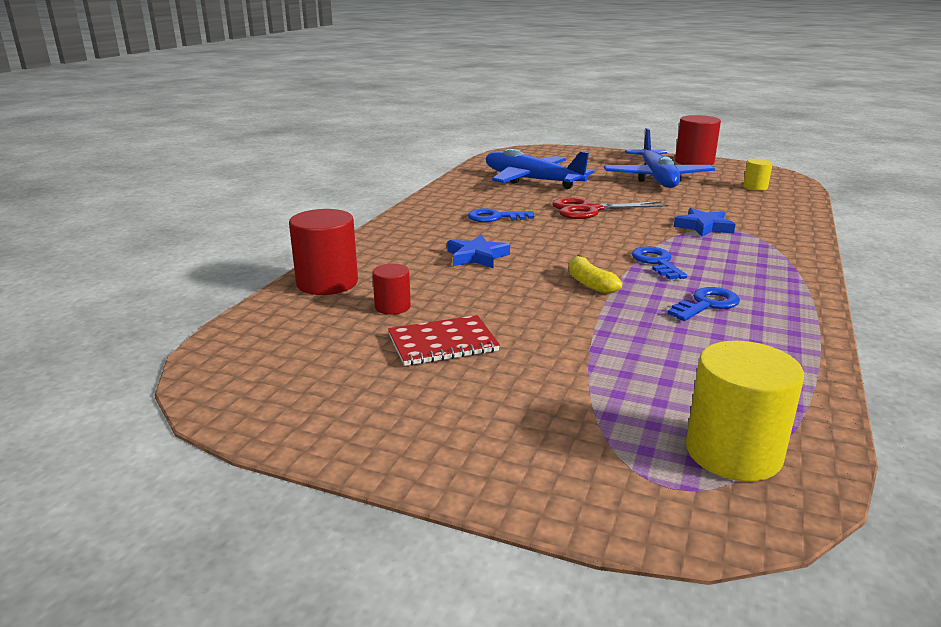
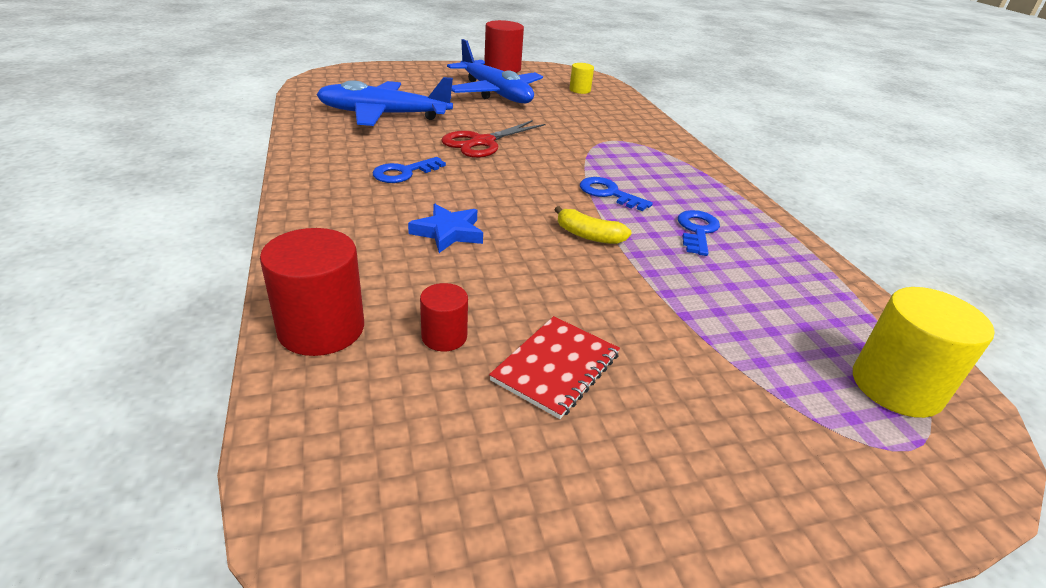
camera: 40 degrees left, 10 degrees up
blue star [674,208,736,237] -> none

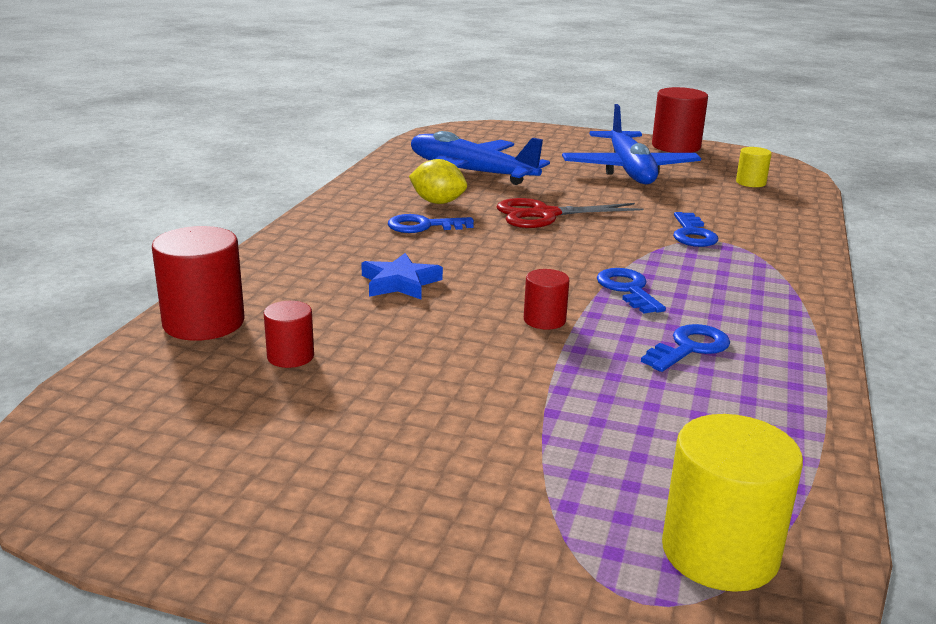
camera: 35 degrees right, 10 degrees down
red notebook [489,316,620,419] -> none
yellow banana [554,206,632,244] -> red cylinder [524,269,569,330]
none -> yellow lemon [409,159,467,204]
none -> blue key [673,212,718,247]

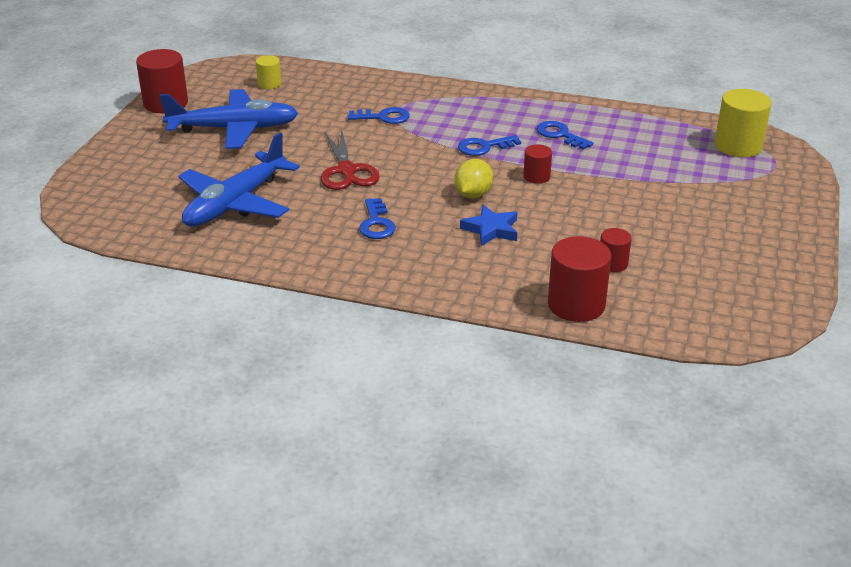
camera: 90 degrees left, 10 degrees up
yellow lemon [409,159,467,204] -> yellow lemon moved to [454,159,493,198]

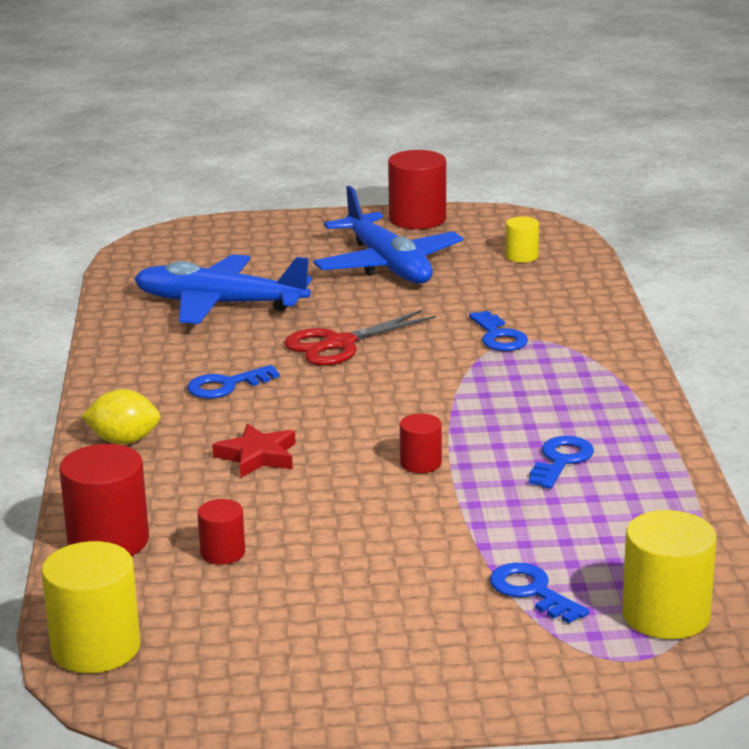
camera: 70 degrees right, 10 degrees down
yellow lemon [454,159,493,198] -> yellow lemon moved to [81,389,161,444]
blue key [458,135,521,156] -> blue key moved to [490,563,589,624]
blue star [460,205,518,246] -> red star [212,423,296,477]
none -> yellow cylinder [42,541,141,673]

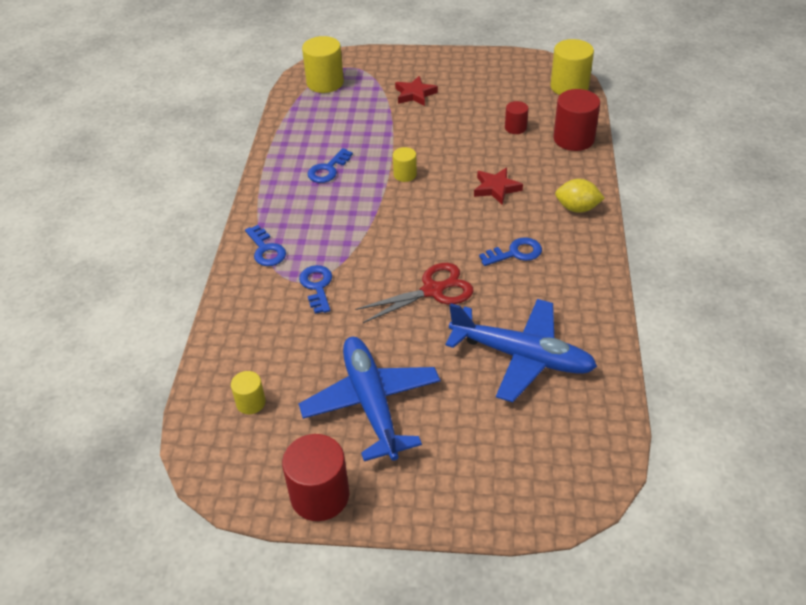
camera: 170 degrees left, 20 degrees up
red cylinder [400,414,442,473] -> yellow cylinder [393,147,417,182]
blue key [490,563,589,624] -> blue key moved to [245,225,286,266]
none -> red star [395,76,438,106]

